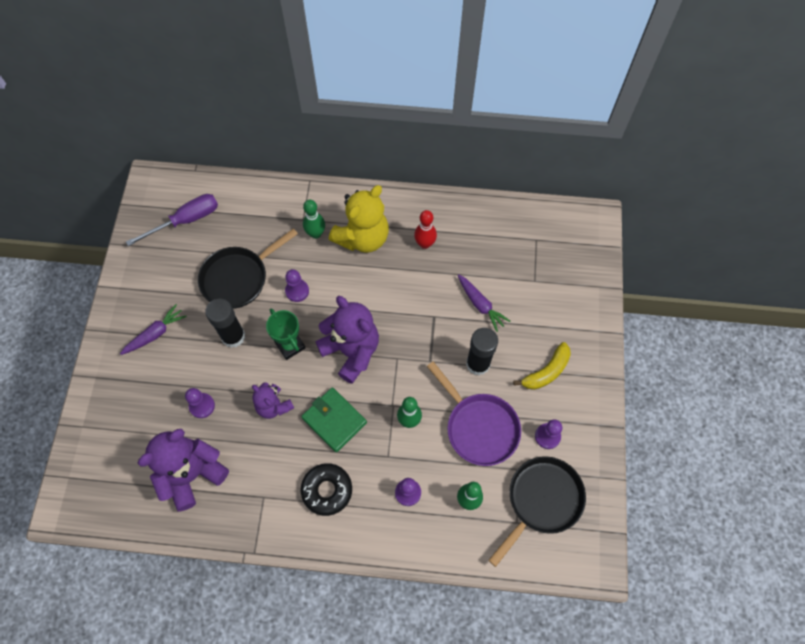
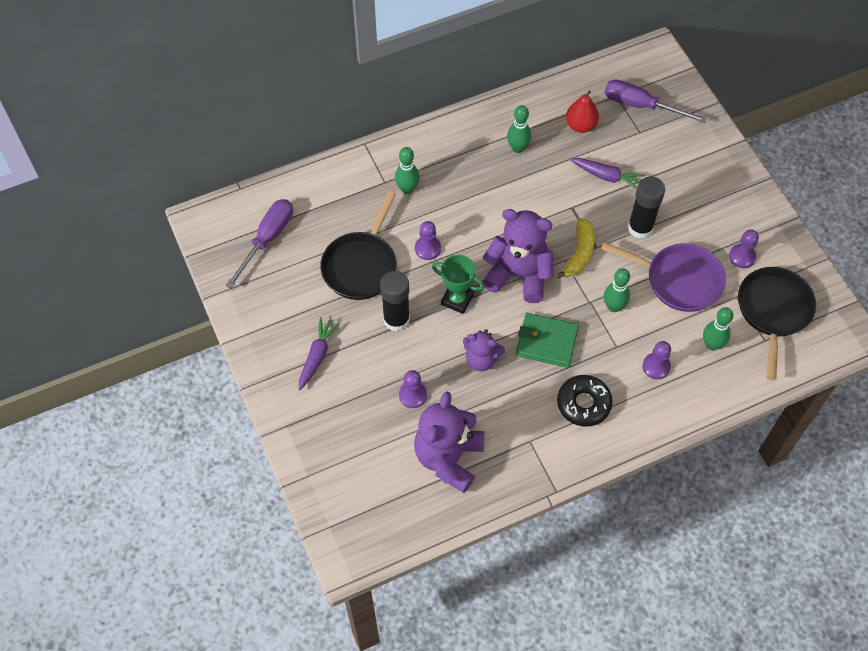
camera: 30 degrees left, 5 degrees down
yellow teddy bear [329,185,389,253] -> none
red bowling pin [414,210,437,249] -> green bowling pin [507,105,531,153]
yellow banana [513,342,571,390] -> yellow banana moved to [556,218,595,279]
none -> red pear [566,90,599,133]
none -> purple screwdriver [605,79,707,123]

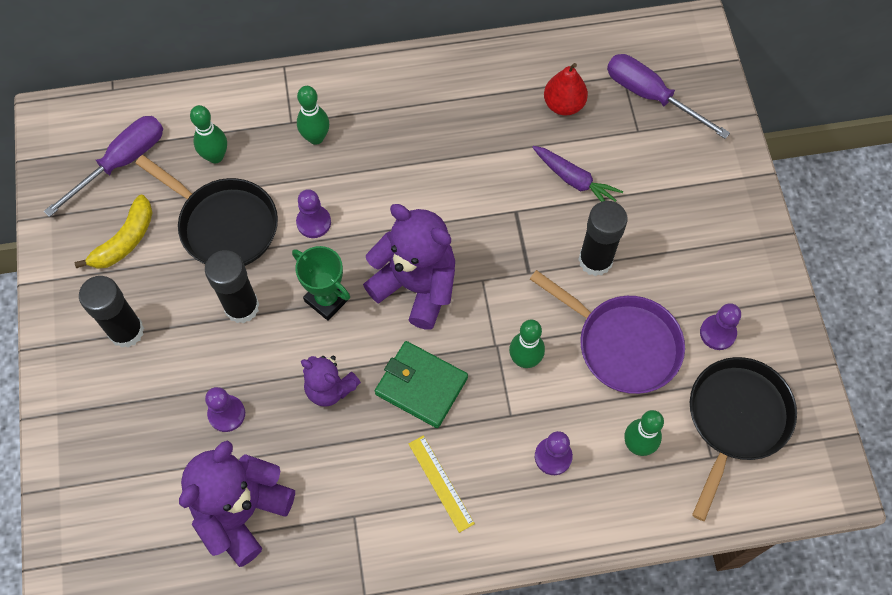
camera: 15 degrees right, 5 degrees up
purple carrot [299,317,340,391] -> black glue stick [79,276,144,348]
black pan [320,191,397,300] -> black pan turned 90 degrees counterclockwise [135,155,278,266]
green bowling pin [507,105,531,153] -> green bowling pin moved to [190,105,227,163]
yellow banana [556,218,595,279] -> yellow banana moved to [74,195,153,269]
black donut [557,375,612,427] -> yellow ruler [409,435,475,533]

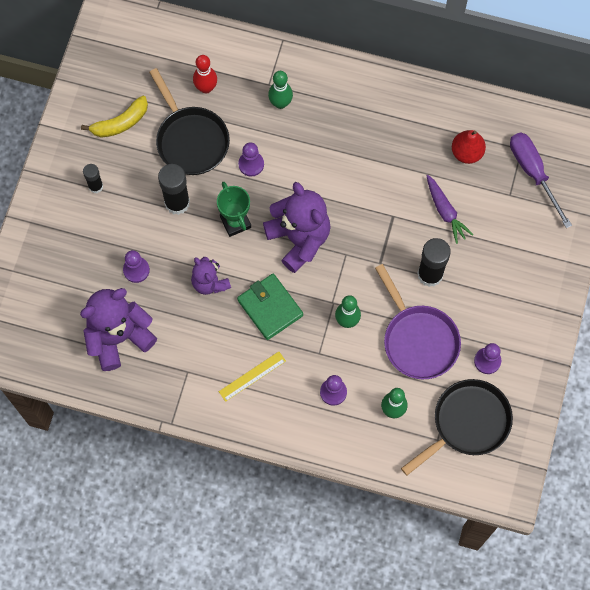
camera: 25 degrees right, 5 degrees up
purple screwdriver [44,116,163,217] -> none
black glue stick [79,276,144,348] -> black glue stick [83,164,103,193], size x0.59
green bowling pin [190,105,227,163] -> red bowling pin [193,55,217,94]
yellow ruler [409,435,475,533] -> yellow ruler turned 60 degrees clockwise [219,352,286,402]

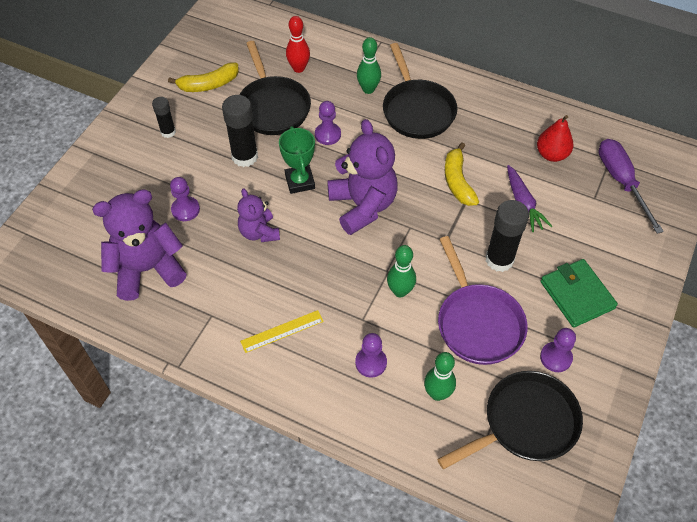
camera: 10 degrees right, 15 degrees down
green wallet [237,274,303,340] -> green wallet moved to [541,259,618,328]
none -> black pan [383,43,457,139]
none -> yellow banana [445,143,479,206]

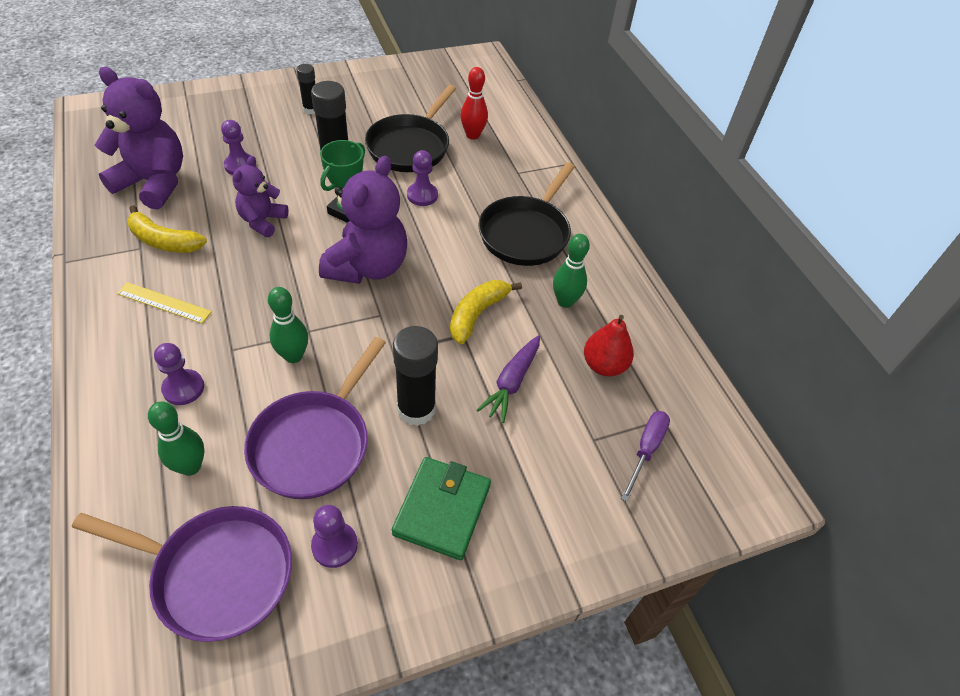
camera: 40 degrees right, 5 degrees down
yellow banana [168,63,239,92] -> yellow banana moved to [127,205,207,253]
green bowling pin [357,37,381,94] -> green bowling pin moved to [553,234,590,308]
black pan [437,371,583,469] -> purple pan [72,506,292,642]
purple screwdriver [598,139,664,234] -> purple screwdriver [621,411,670,502], size x0.65

